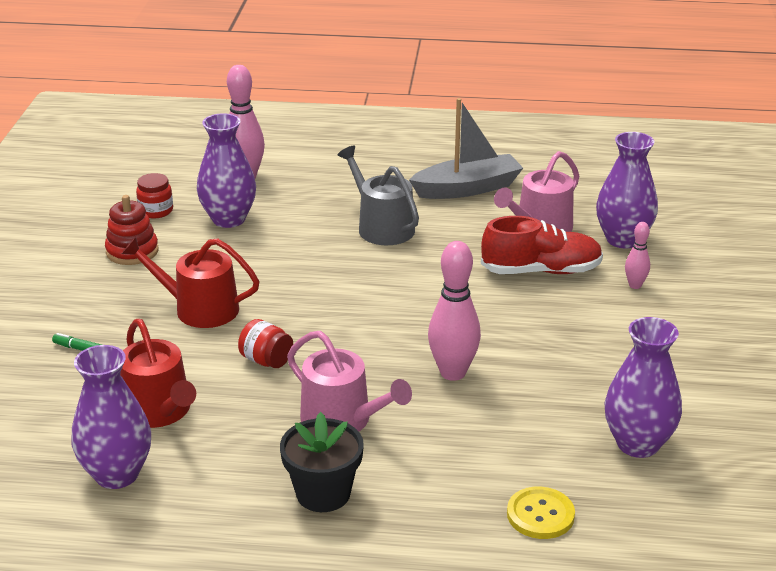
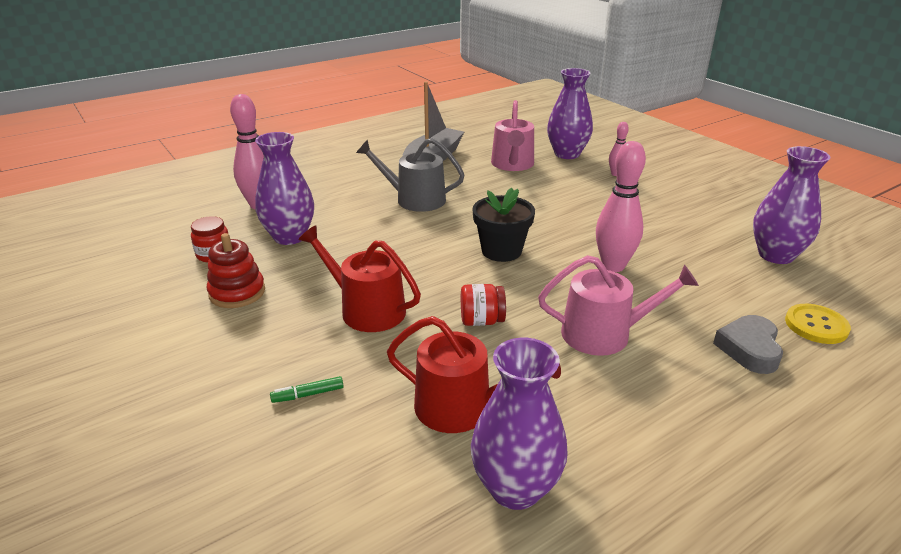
camera: 40 degrees left, 0 degrees up
red watering can [122,237,260,328] -> red watering can turned 60 degrees clockwise [298,225,421,332]
black flower pot [280,412,364,512] -> black flower pot moved to [472,188,535,262]
red shoe [481,216,603,274] -> none
none -> grey heart [713,315,783,374]

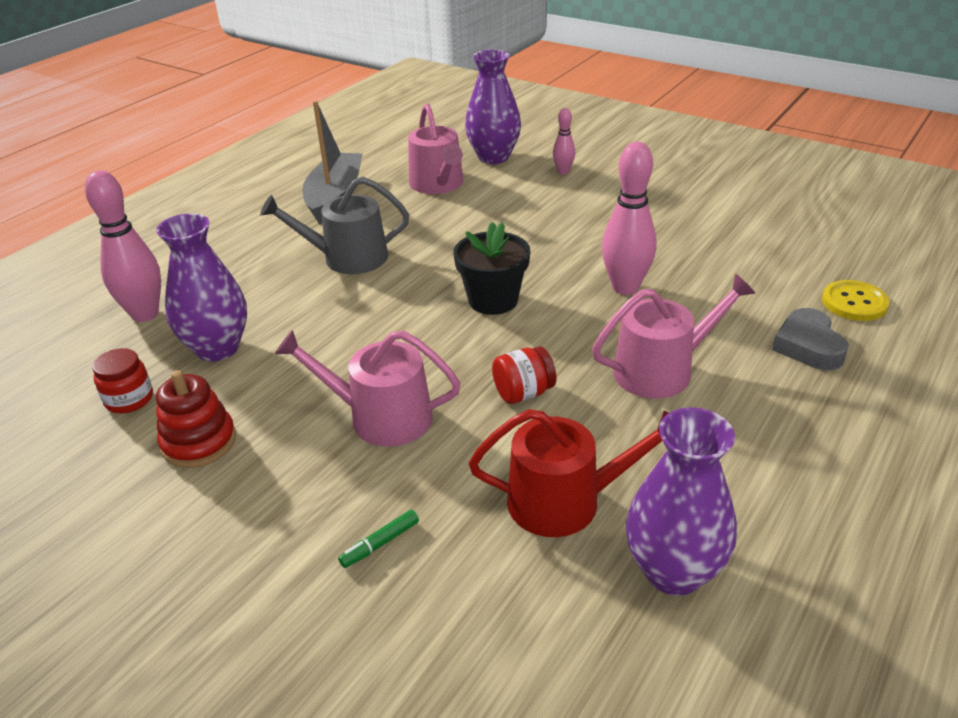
camera: 20 degrees left, 5 degrees up
red watering can [298,225,421,332] -> pink watering can [275,330,461,447]
purple vase [753,146,831,264] -> none

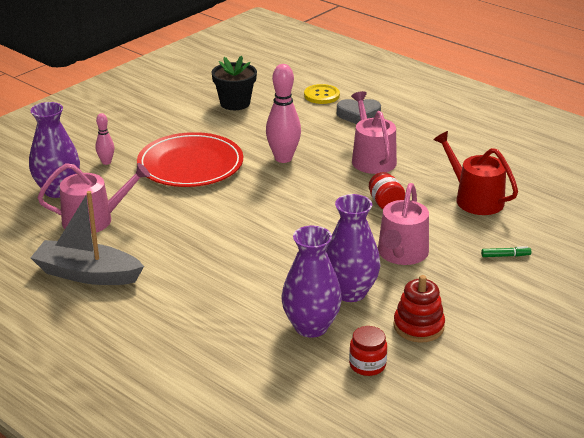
camera: 85 degrees left, 5 degrees down
pink bowling pin [85,170,161,322] -> none
grey watering can [260,177,409,274] -> none
green marker [338,510,419,568] -> green marker turned 60 degrees counterclockwise [481,246,531,257]
black flower pot [453,222,530,315] -> black flower pot moved to [212,56,257,110]
red watering can [469,409,668,537] -> red watering can turned 45 degrees counterclockwise [433,131,518,215]
purple vase [626,407,737,596] -> purple vase moved to [326,194,381,302]
none -> red plate [137,132,243,187]

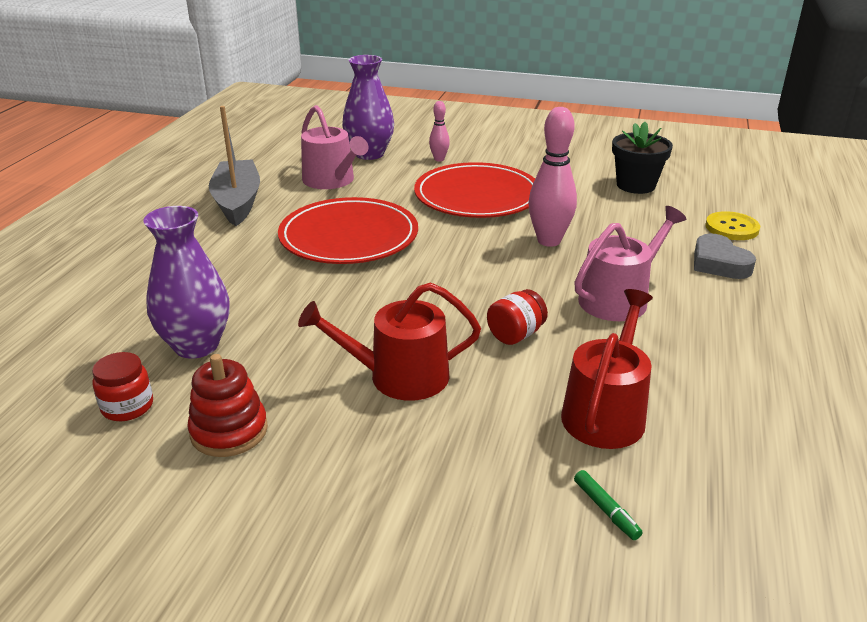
camera: 65 degrees right, 0 degrees up
purple vase [326,194,381,302] -> none
pink watering can [378,183,429,265] -> red watering can [298,282,481,401]
green marker [481,246,531,257] -> green marker moved to [574,470,642,540]
none -> red plate [278,197,418,264]

